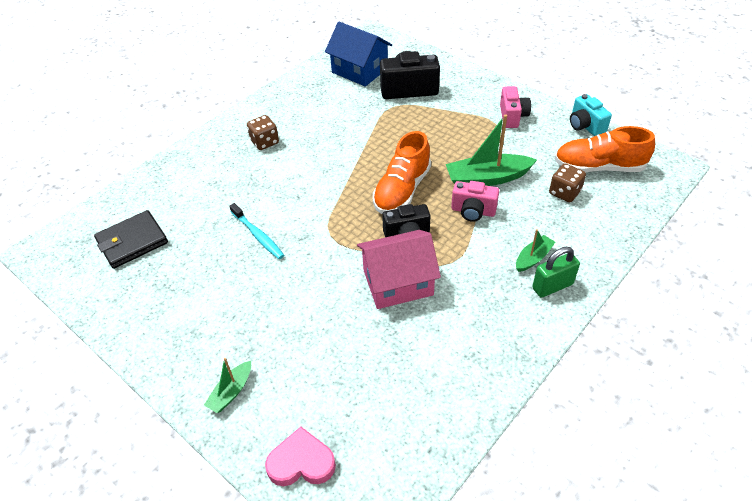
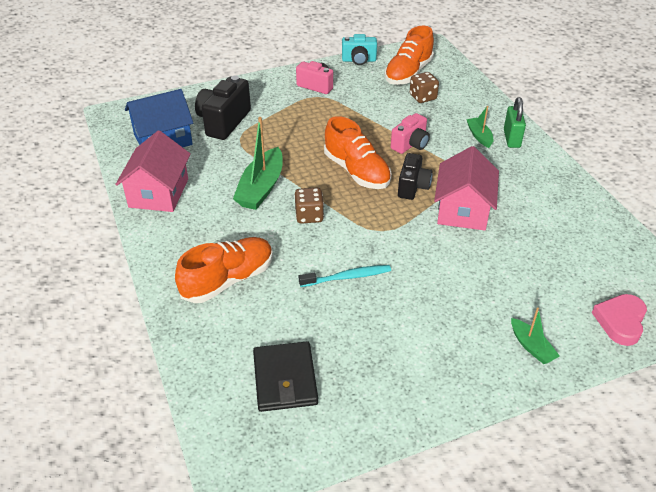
camera: 65 degrees left, 5 degrees down
brown dice [247,115,279,150] -> brown dice moved to [294,188,324,224]
green boat [446,114,537,186] -> green boat moved to [233,117,283,210]
none -> pink house [115,130,191,212]
none -> orange shoe [175,237,273,303]

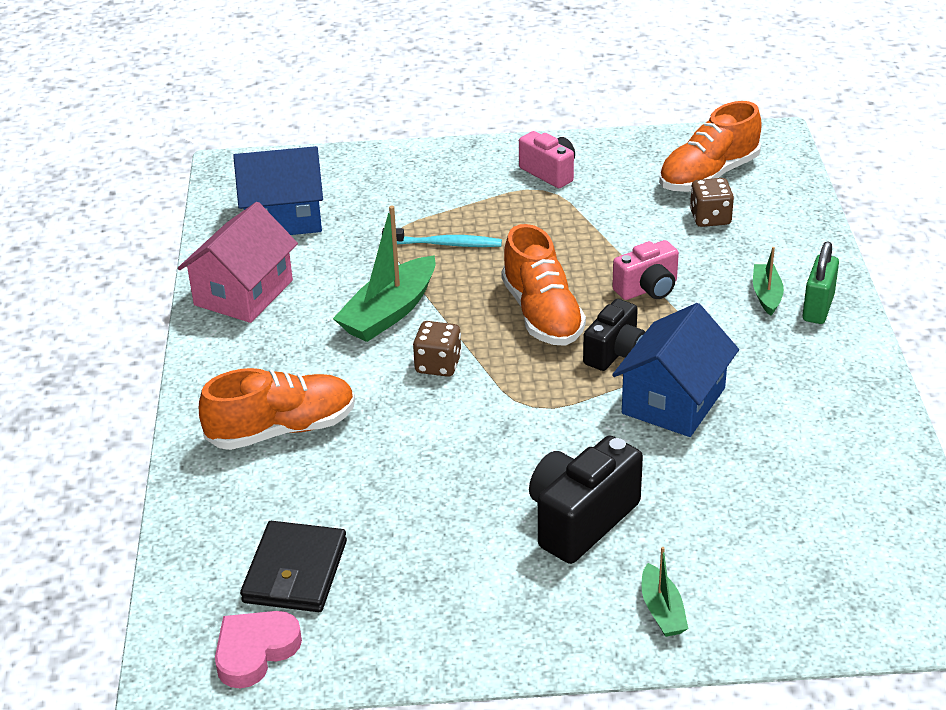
camera: 20 degrees right, 5 degrees down
black camera [195,75,251,140] -> black camera moved to [529,435,643,564]
turquoise toothbrush [299,265,391,287] -> turquoise toothbrush moved to [382,228,502,247]
turquoise camera [342,34,377,65] -> none
pink house [434,146,499,231] -> blue house [612,303,739,437]
pink heart [592,294,647,346] -> pink heart moved to [215,611,302,688]

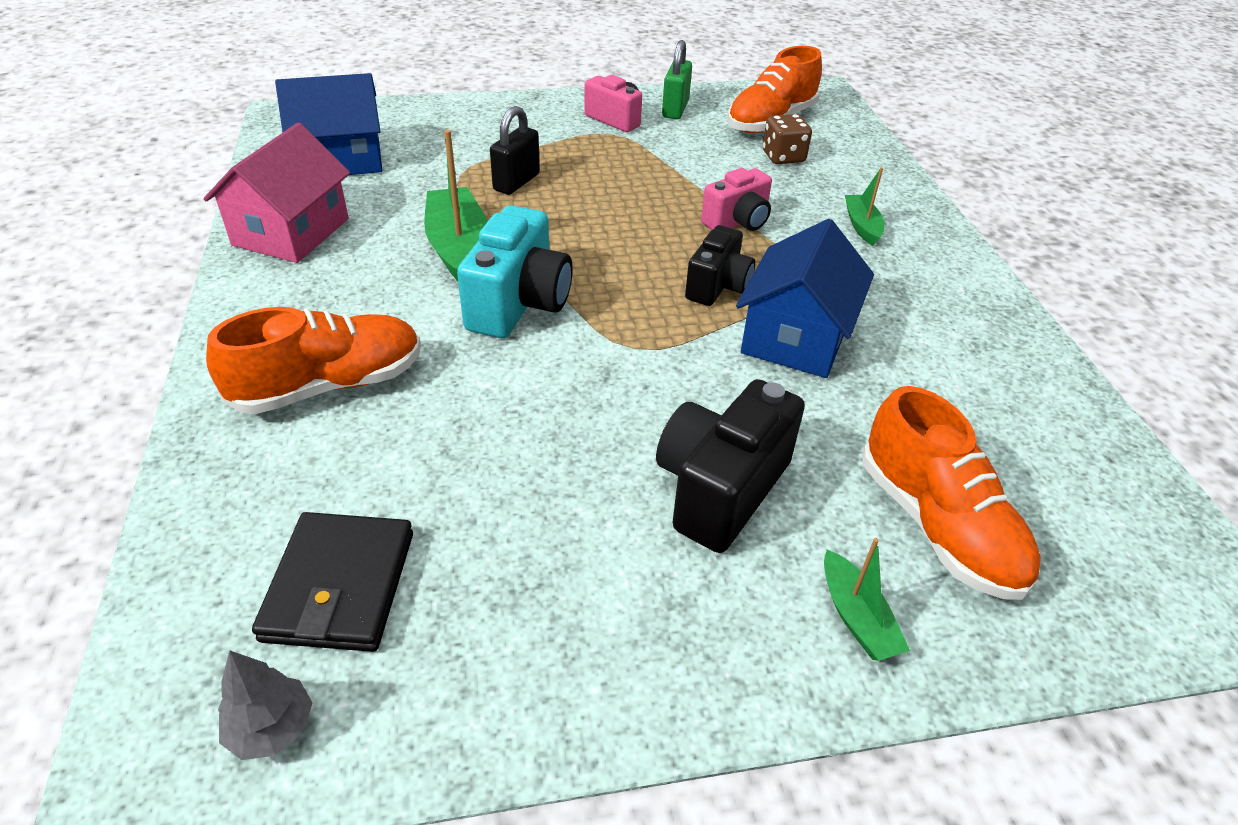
camera: 10 degrees left, 5 degrees up
pink heart [215,611,302,688] -> grey tree [218,650,313,760]
green boat [333,206,435,342] -> green boat turned 135 degrees clockwise [424,130,488,281]
turquoise toothbrush [382,228,502,247] -> black padlock [490,106,540,195]
brown dice [413,321,462,377] -> turquoise camera [457,205,573,338]
orange shoe [501,224,586,346] -> orange shoe moved to [862,386,1041,600]
green padlock [802,241,839,324] -> green padlock moved to [662,40,692,119]

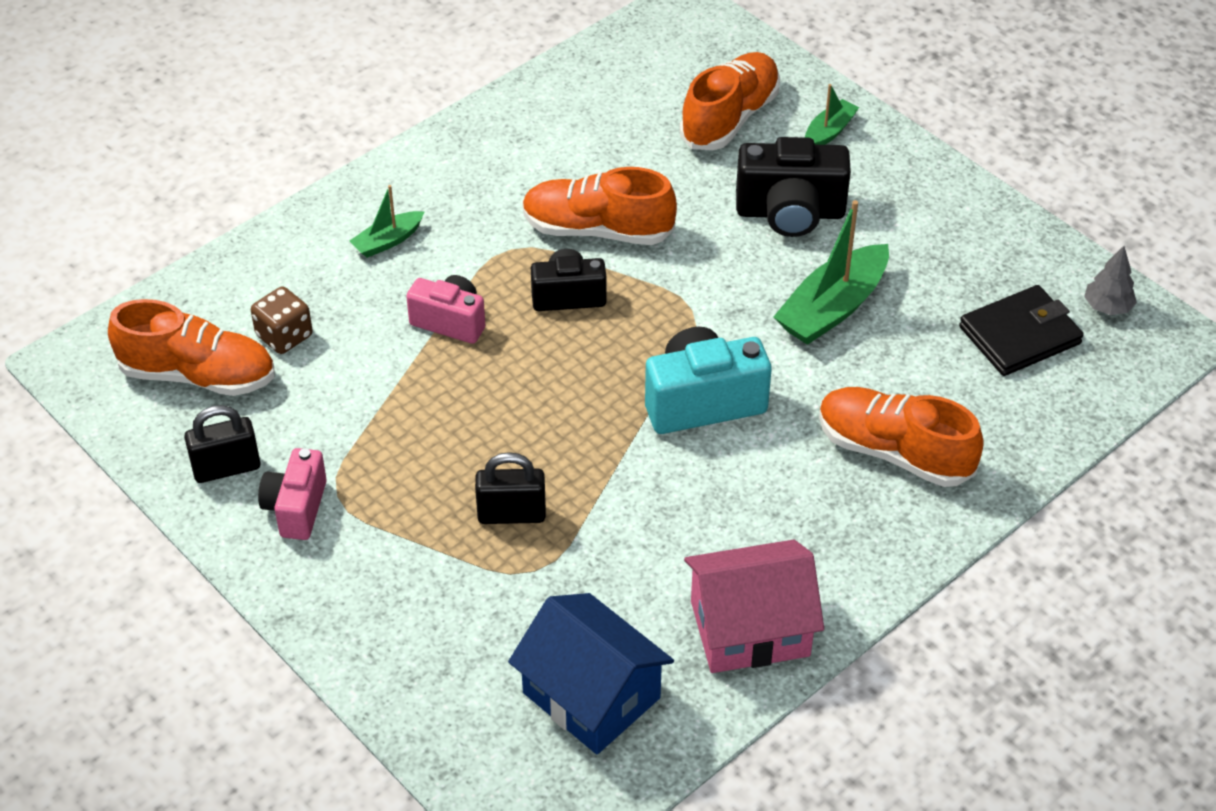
camera: 120 degrees left, 5 degrees up
green boat [424,130,488,281] -> green boat moved to [773,200,889,345]
green padlock [662,40,692,119] -> black padlock [184,405,261,483]
blue house [736,219,874,378] -> orange shoe [522,167,677,245]

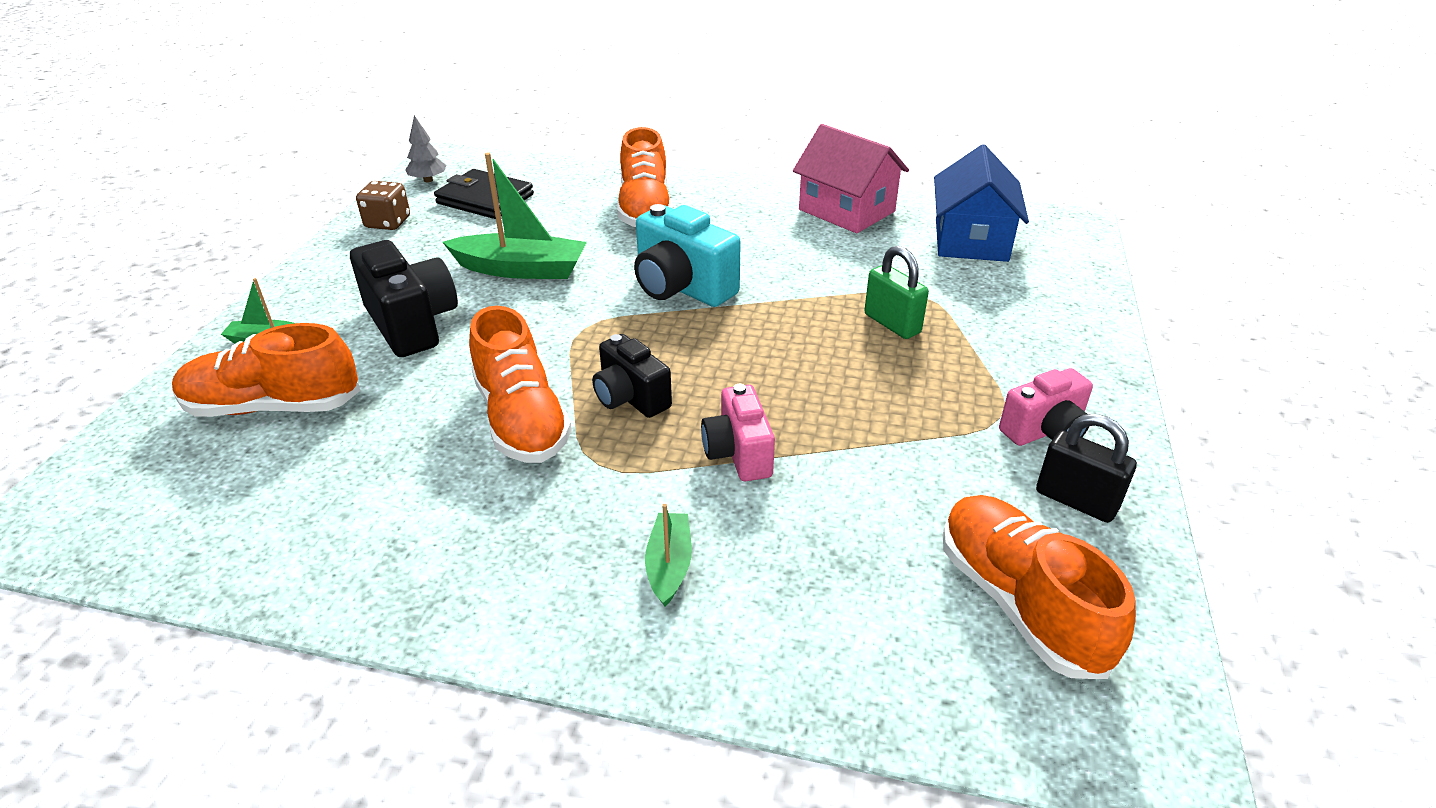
camera: 125 degrees left, 10 degrees down
brown dice [251,287,313,354] -> brown dice moved to [356,181,410,230]
green boat [350,185,424,258] -> green boat turned 105 degrees counterclockwise [645,504,692,607]
black padlock [475,452,546,524] -> green padlock [864,246,929,339]

